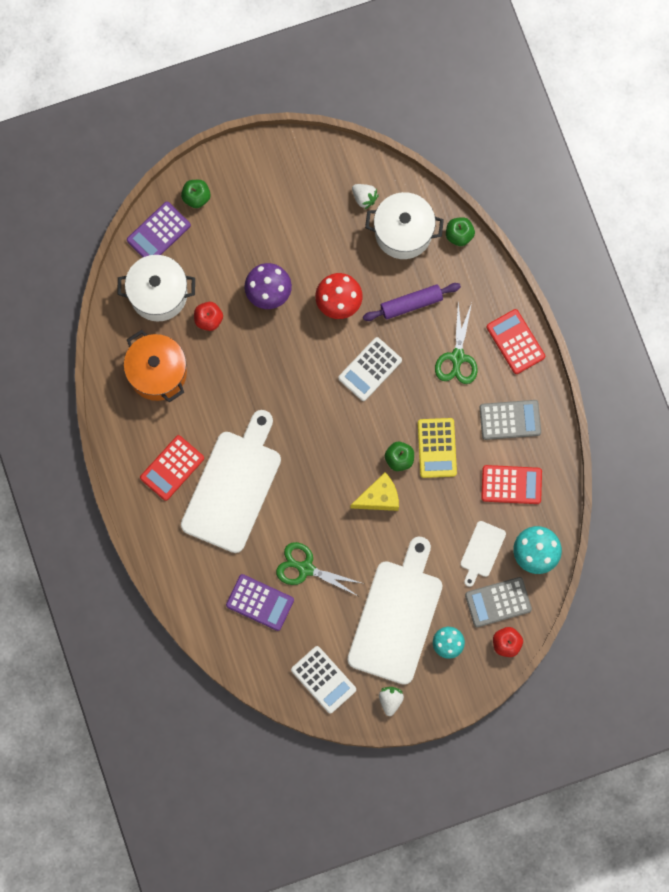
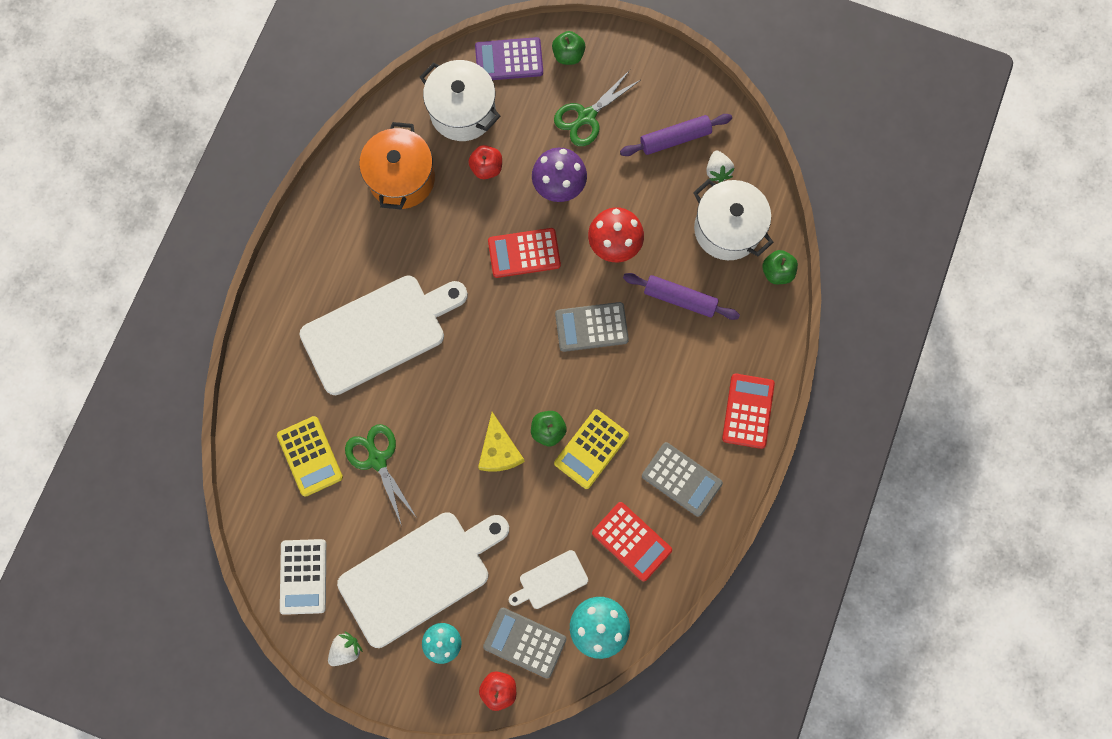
camera: 40 degrees right, 0 degrees up
red calculator [140,435,204,501] -> red calculator moved to [488,228,561,278]
purple calculator [226,574,294,631] -> yellow calculator [277,416,343,497]
white calculator [338,337,402,401] -> grey calculator [555,302,629,352]
yellow cheese [351,472,399,511] -> yellow cheese turned 60 degrees clockwise [478,412,525,472]
green scissors [435,302,478,384] -> green scissors moved to [554,70,640,146]
none -> purple rolling pin [620,114,732,156]

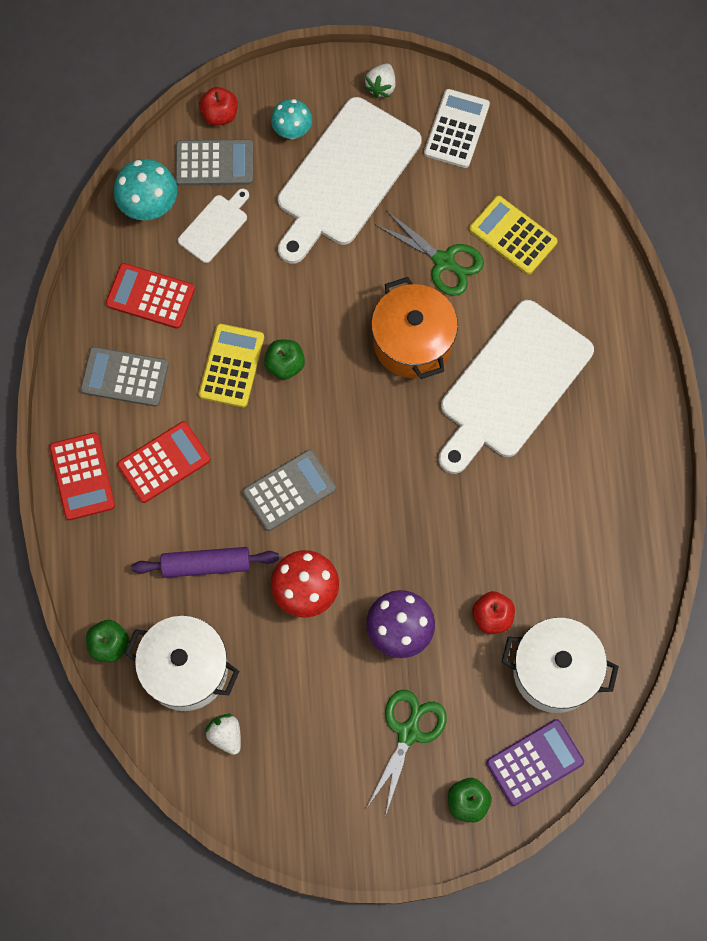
camera: 155 degrees right, 5 degrees down
white calculator [280,539,326,615] -> white calculator turned 45 degrees clockwise [424,89,490,168]
orange pot [359,122,435,209] -> orange pot moved to [371,277,458,379]
yellow cheese [478,412,525,472] -> none
red calculator [488,228,561,278] -> red calculator moved to [117,421,210,503]
purple rolling pin [620,114,732,156] -> none

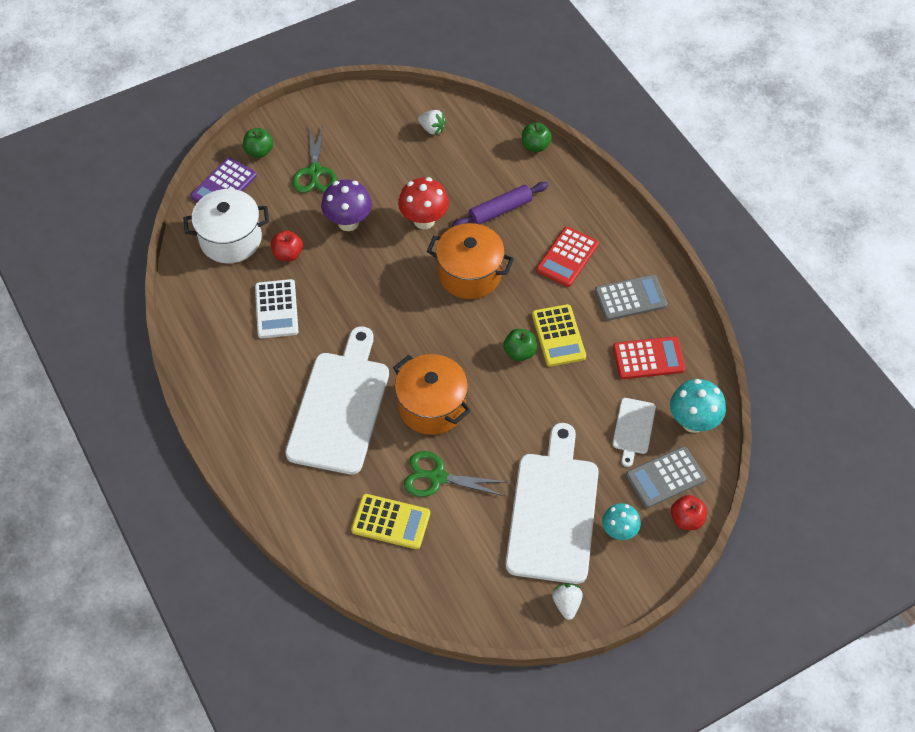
camera: 155 degrees right, 15 degrees down
red calculator [49,432,115,520] -> none
white pot [124,616,239,711] -> none
grey calculator [243,450,336,531] -> orange pot [427,223,514,299]
white calculator [424,89,490,168] -> white calculator moved to [255,279,299,338]

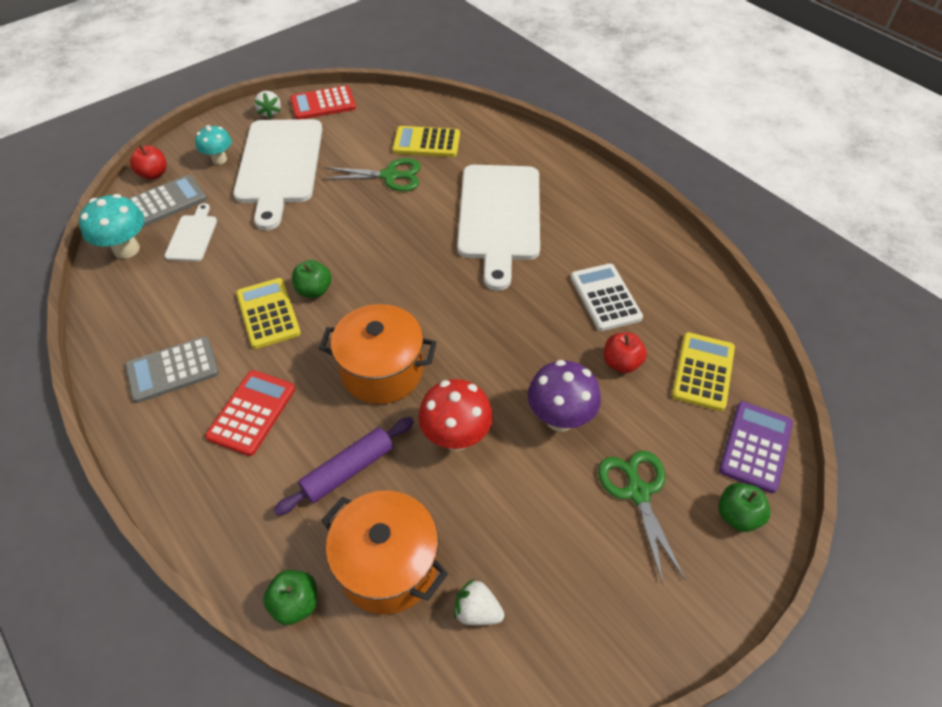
camera: 170 degrees right, 5 degrees down
white pot [183,189,269,263] -> yellow calculator [672,332,735,411]
orange pot [393,354,471,435] -> orange pot moved to [321,491,448,614]
red calculator [613,336,685,379] -> red calculator moved to [290,85,356,119]

